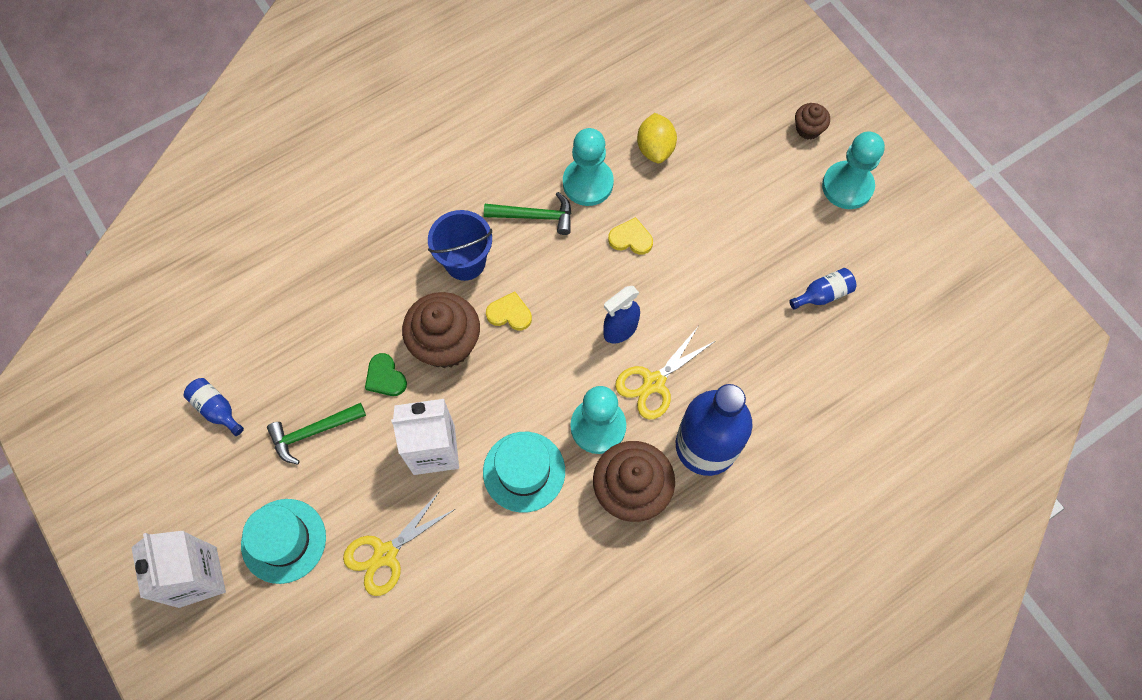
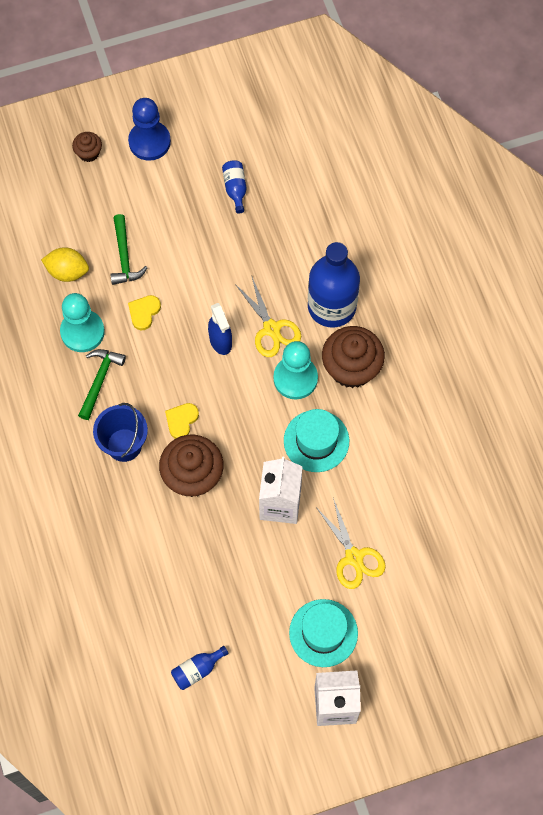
camera: 75 degrees left, 0 degrees up
green hammer [267,403,366,465] -> green hammer moved to [110,214,147,285]
green heart [365,353,407,396] -> none
turquoise pawn [822,132,885,209] -> blue pawn [128,98,171,161]

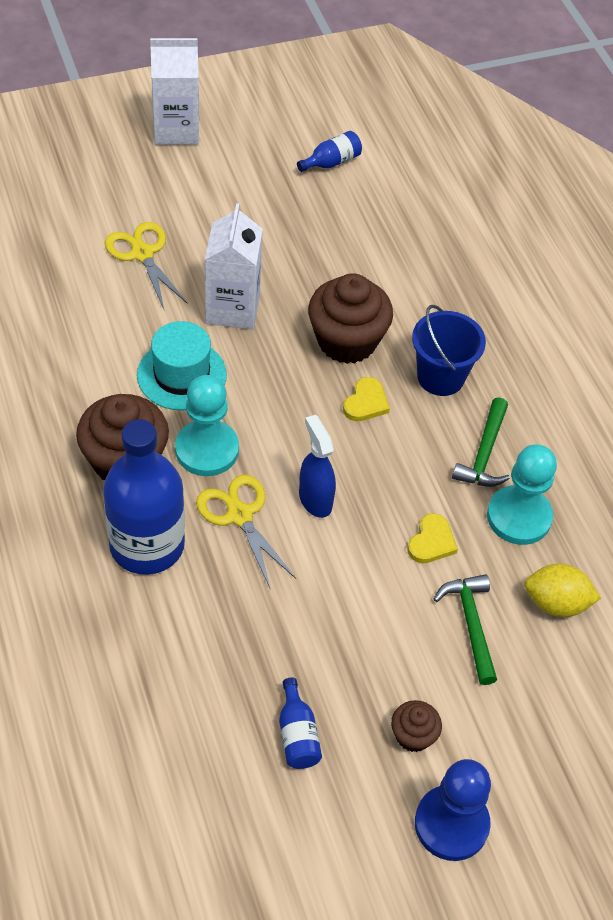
camera: 175 degrees right, 15 degrees down
brown cupcake [72,132,102,162] -> brown cupcake moved to [391,700,442,752]
turquoise hat [289,599,358,667] -> none

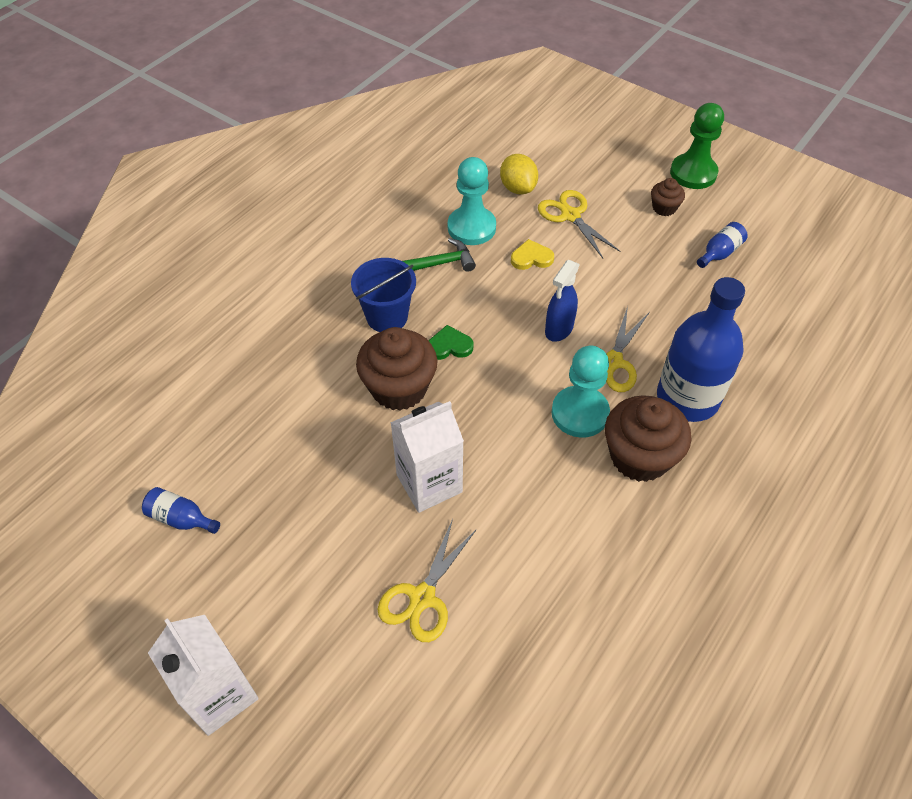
camera: 120 degrees left, 0 degrees up
turquoise hat [137,321,227,411] -> none
yellow heart [343,377,390,421] -> green heart [429,325,474,360]
blue pawn [415,759,491,861] -> green pawn [670,103,724,189]
green hammer [434,574,497,685] -> yellow scissors [538,190,620,258]

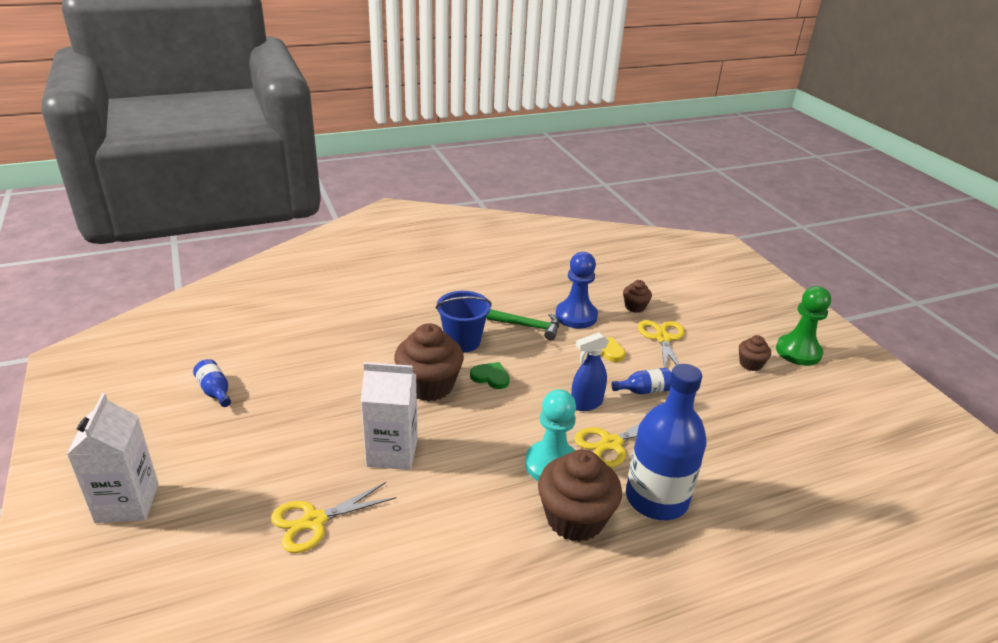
camera: 30 degrees right, 20 degrees down
turquoise pawn [448,157,496,245] -> blue pawn [555,252,598,328]
yellow lemon [500,154,538,194] -> brown cupcake [623,280,652,313]
blue bottle [697,222,748,268] -> blue bottle moved to [611,368,671,395]

